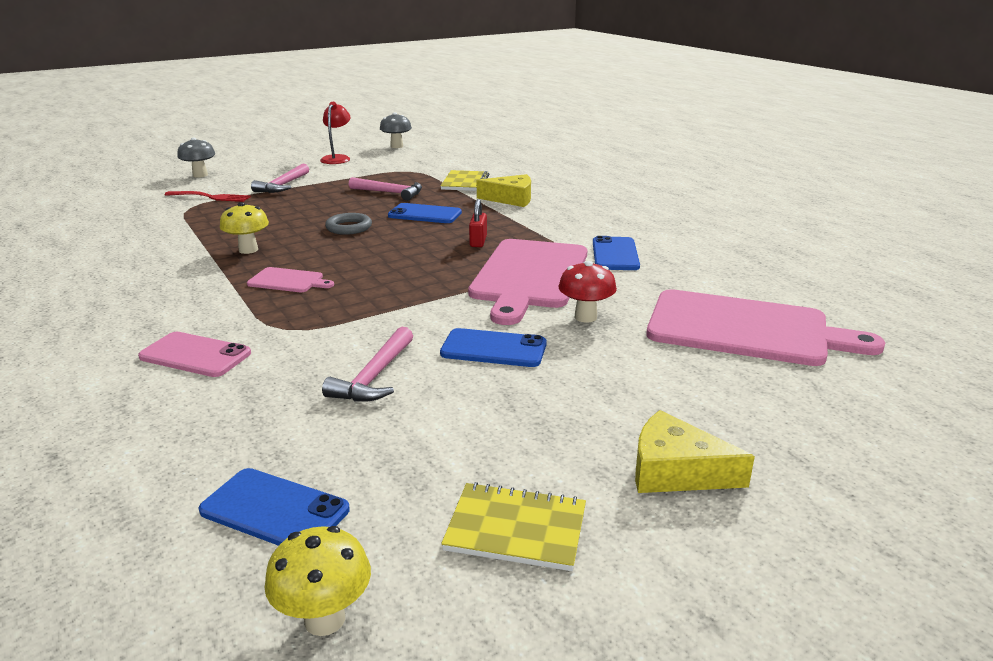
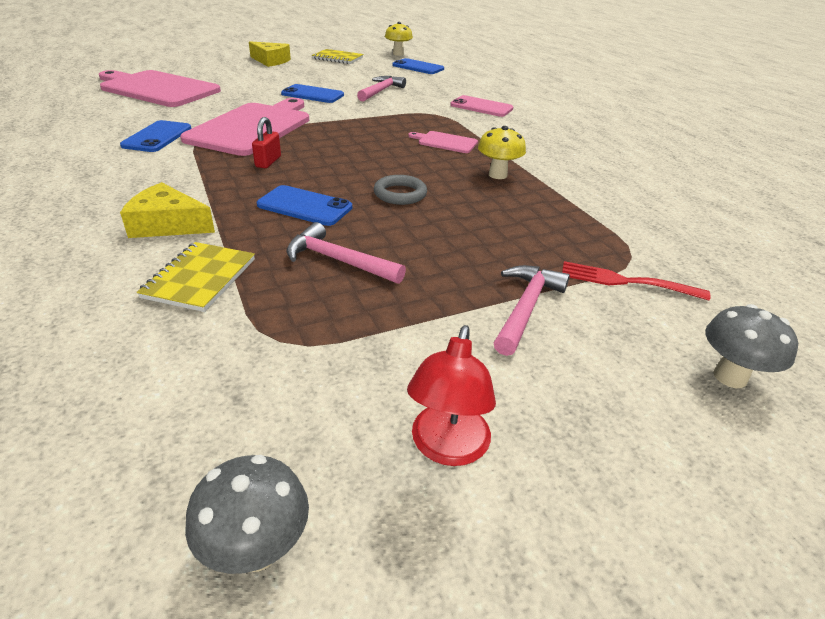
camera: 175 degrees left, 10 degrees up
red mushroom [558,261,617,323] -> none

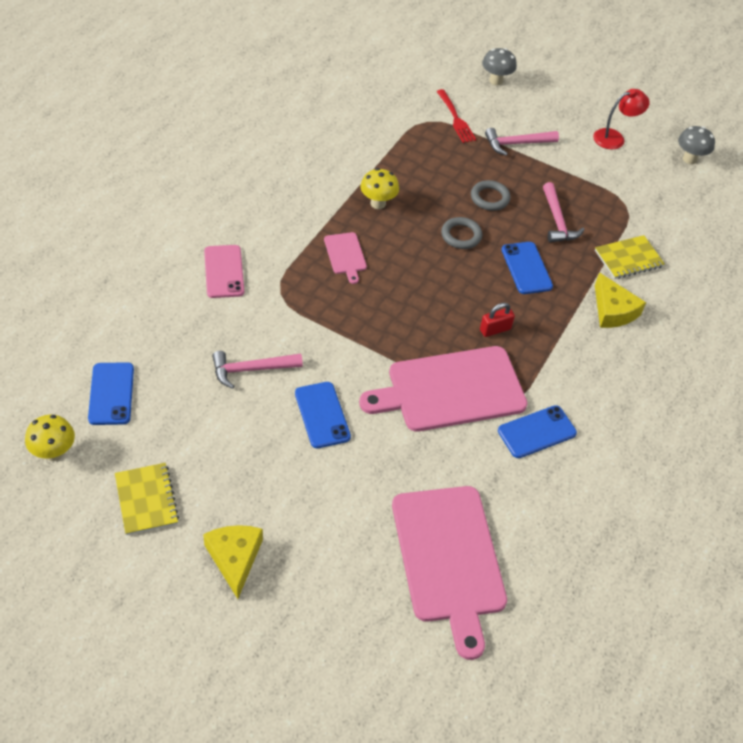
camera: 130 degrees left, 15 degrees up
none -> grey ring [471,180,511,211]

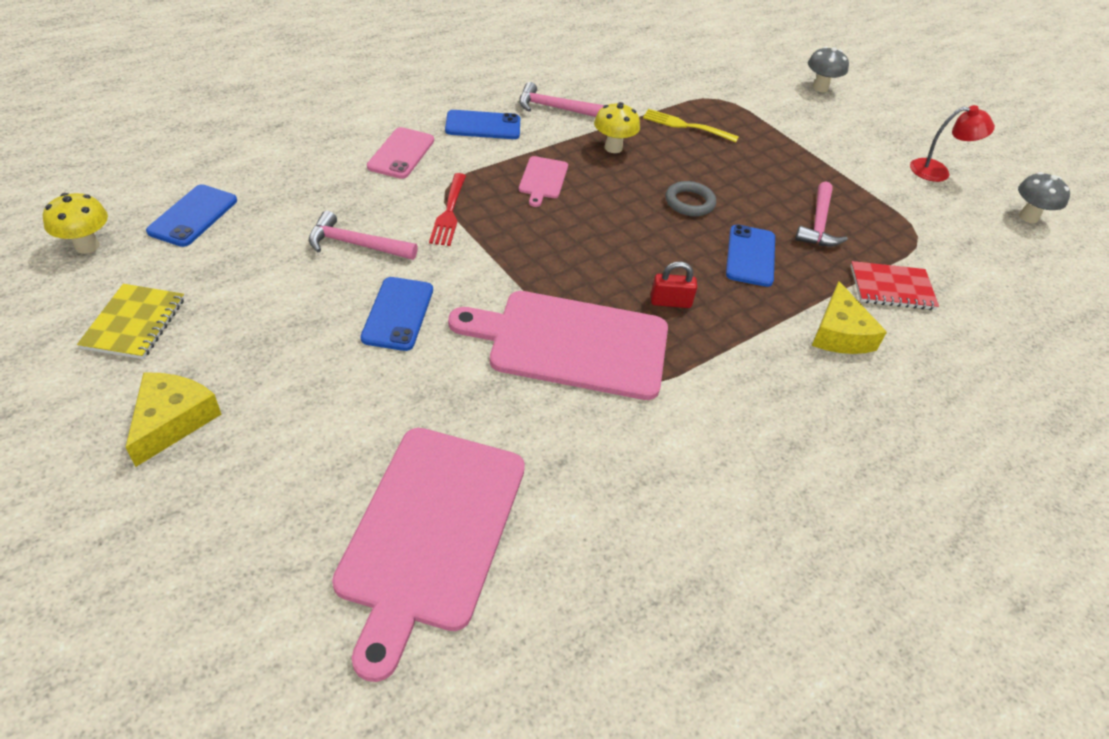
camera: 25 degrees right, 5 degrees down
red fork [436,89,476,143] -> red fork moved to [429,173,466,246]
grey ring [471,180,511,211] -> none
pink hammer [485,128,559,156] -> pink hammer moved to [519,82,604,117]
blue phone [498,405,577,458] -> blue phone moved to [445,110,520,139]
yellow notebook [595,235,665,279] -> red notebook [850,261,939,310]
none -> yellow fork [643,109,739,142]

